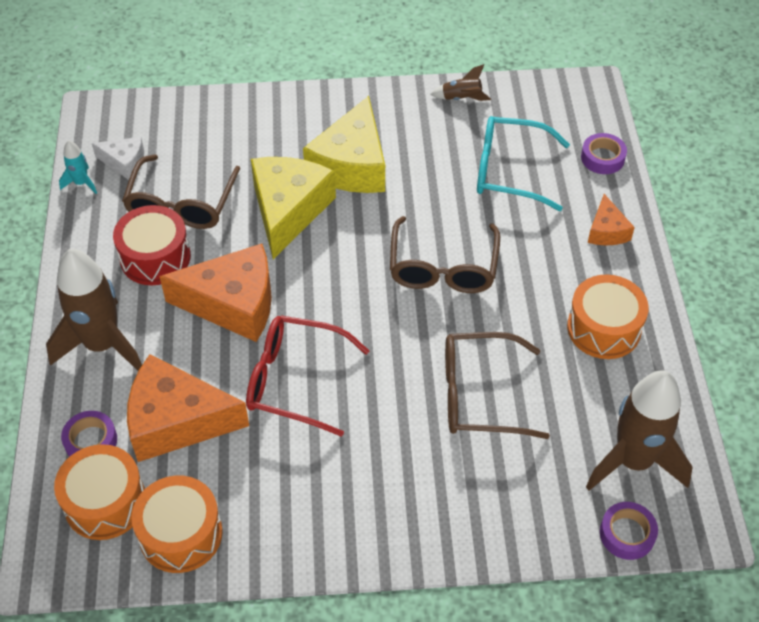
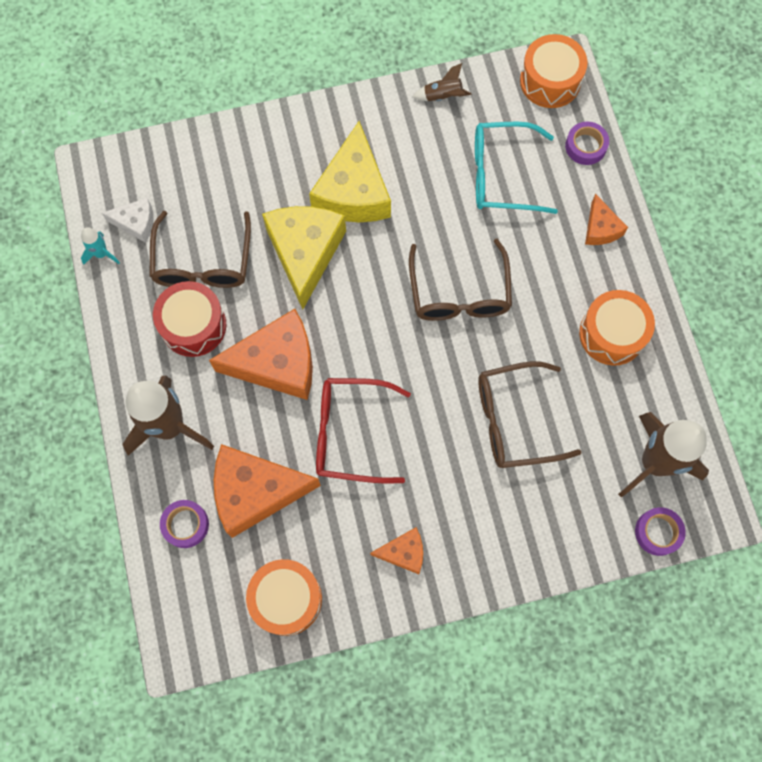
camera: 10 degrees left, 20 degrees up
orange drum [54,444,145,540] -> orange drum moved to [520,34,588,108]
none -> orange cheese [370,527,423,574]

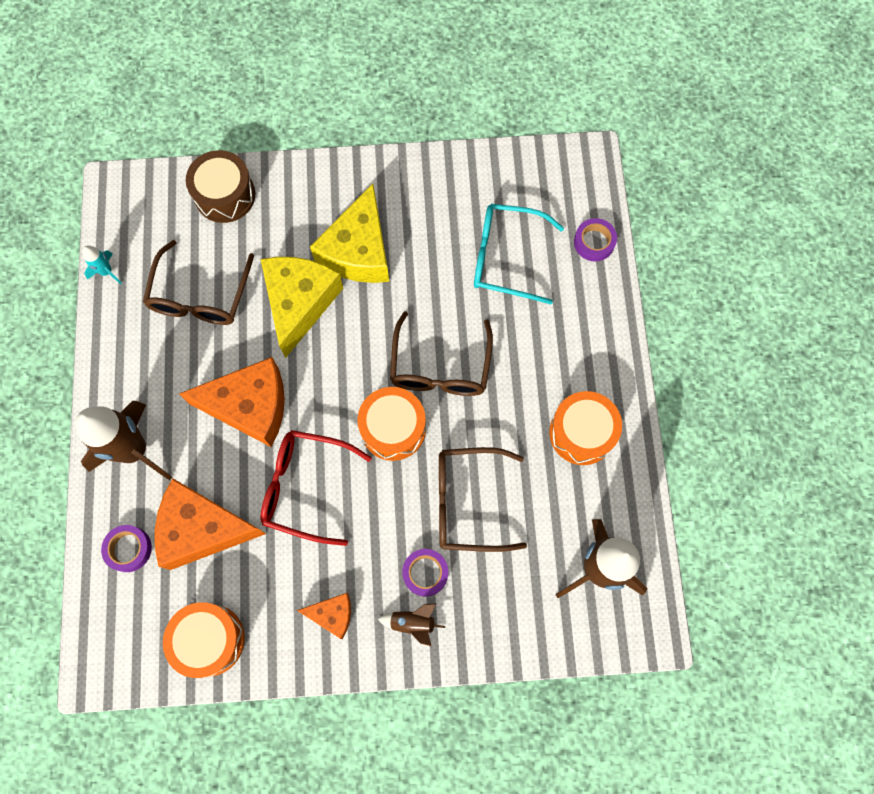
camera: 10 degrees right, 0 degrees up
white cheese [102,198,154,243] -> none
red drum [153,281,226,357] -> none
brown rocket [412,63,471,101] -> brown rocket moved to [378,604,445,646]
orange drum [520,34,588,108] -> orange drum moved to [357,387,426,461]
orange cheese [585,194,628,245] -> none
purple tape [635,507,686,556] -> purple tape moved to [402,549,448,597]
none -> brown drum [186,150,255,223]

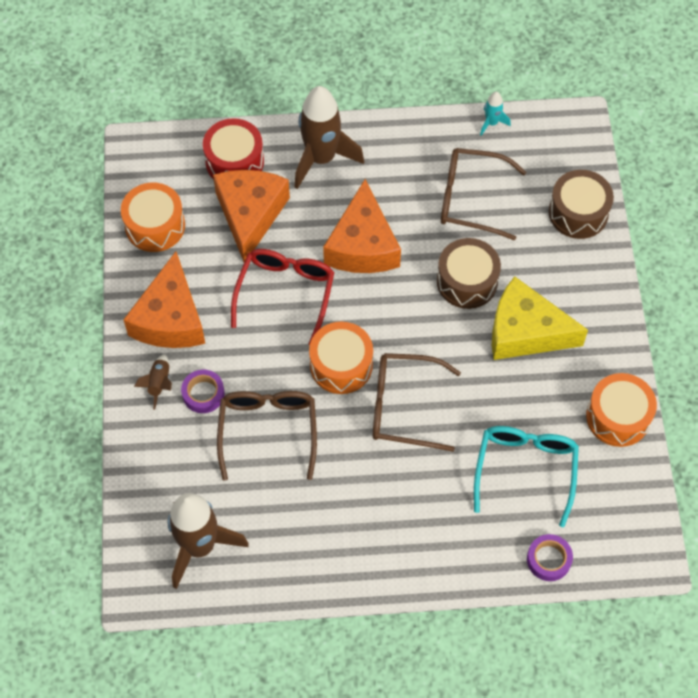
camera: 90 degrees right, 10 degrees down
purple tape [101,525,152,572] -> red drum [203,118,264,179]
yellow cheese [261,257,343,358] -> brown drum [437,238,501,309]
orange cheese [297,593,351,639] -> orange cheese [123,252,205,348], size x1.98
orange drum [549,391,622,465] -> orange drum moved to [586,373,657,447]

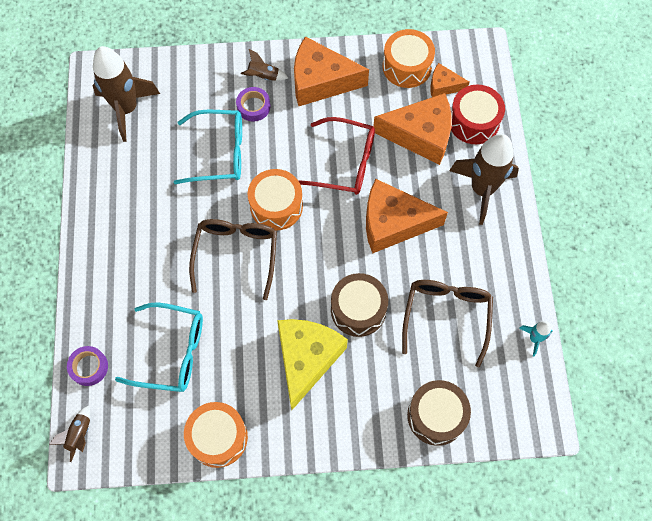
camera: 90 degrees right, 5 degrees up
brown glasses [217,391,317,481] -> turquoise glasses [174,110,242,184]
none -> brown rocket [49,406,91,462]
none -> orange cheese [430,63,469,97]

